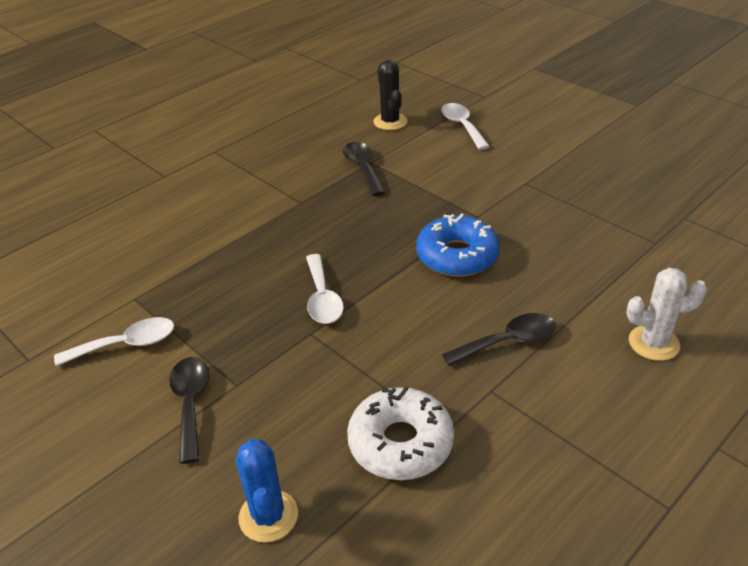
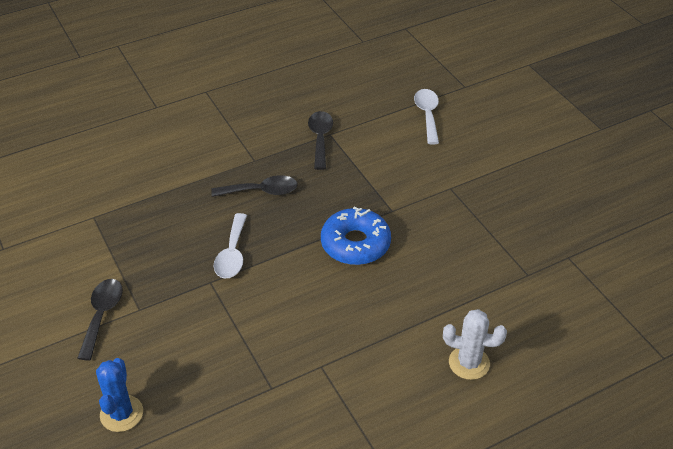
camera: 15 degrees right, 5 degrees up
white spoon [54,317,174,366] -> none
white donut [347,386,454,480] -> none
black cactus [374,60,407,130] -> none
black spoon [442,313,556,366] -> black spoon moved to [211,175,298,197]

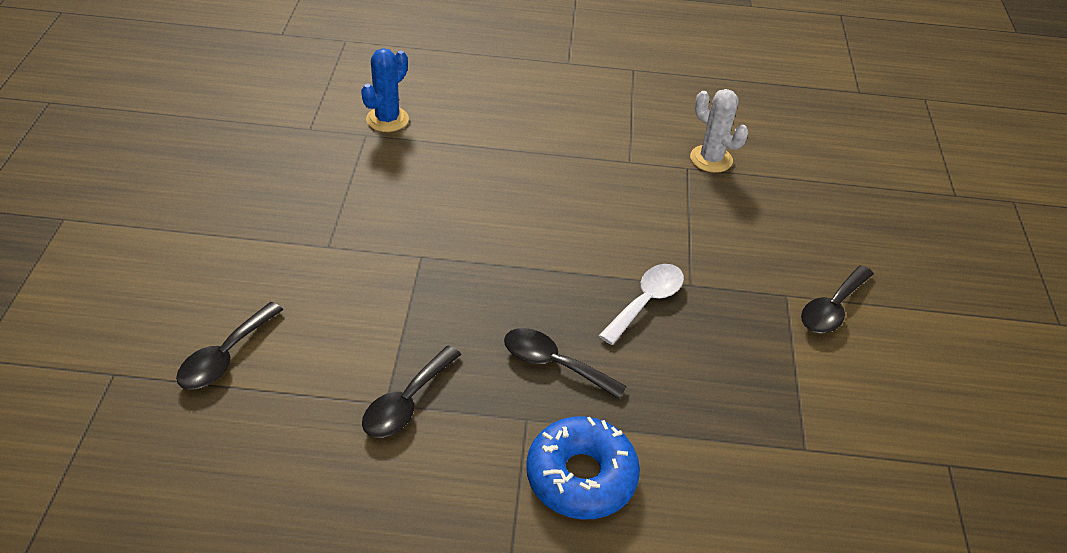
camera: 150 degrees left, 0 degrees up
blue cactus [96,358,143,432] -> blue cactus moved to [361,48,409,132]
blue donut [321,206,391,265] -> blue donut moved to [526,416,640,519]
white spoon [414,89,439,145] -> black spoon [176,302,283,390]
white cactus [443,309,507,380] -> white cactus moved to [690,89,748,173]

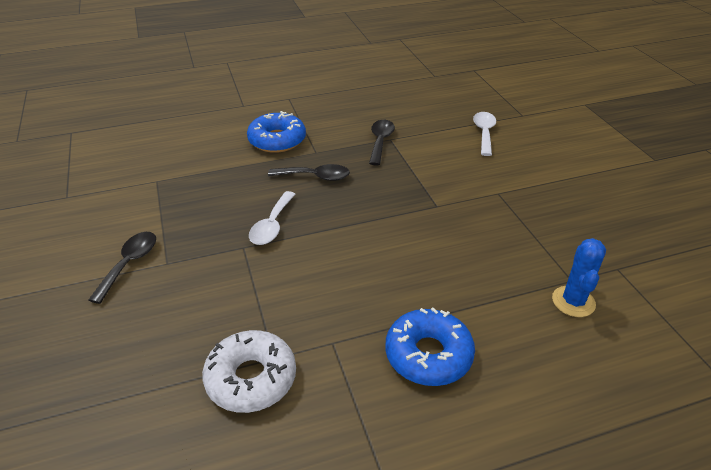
camera: 160 degrees right, 5 degrees down
black spoon [176,302,283,390] -> white spoon [473,112,496,156]
white cactus [690,89,748,173] -> white donut [202,330,296,413]
none -> blue donut [385,308,475,386]

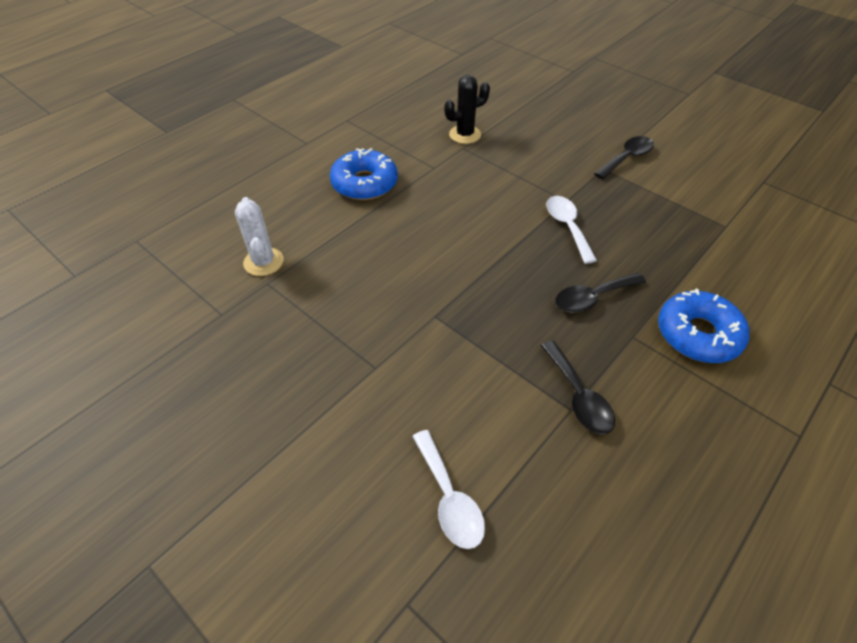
camera: 150 degrees right, 10 degrees up
black spoon [89,232,156,304] -> black spoon turned 120 degrees counterclockwise [594,136,654,179]
white donut [202,330,296,413] -> black cactus [444,75,490,144]
blue cactus [552,238,606,317] -> white cactus [235,197,284,276]

